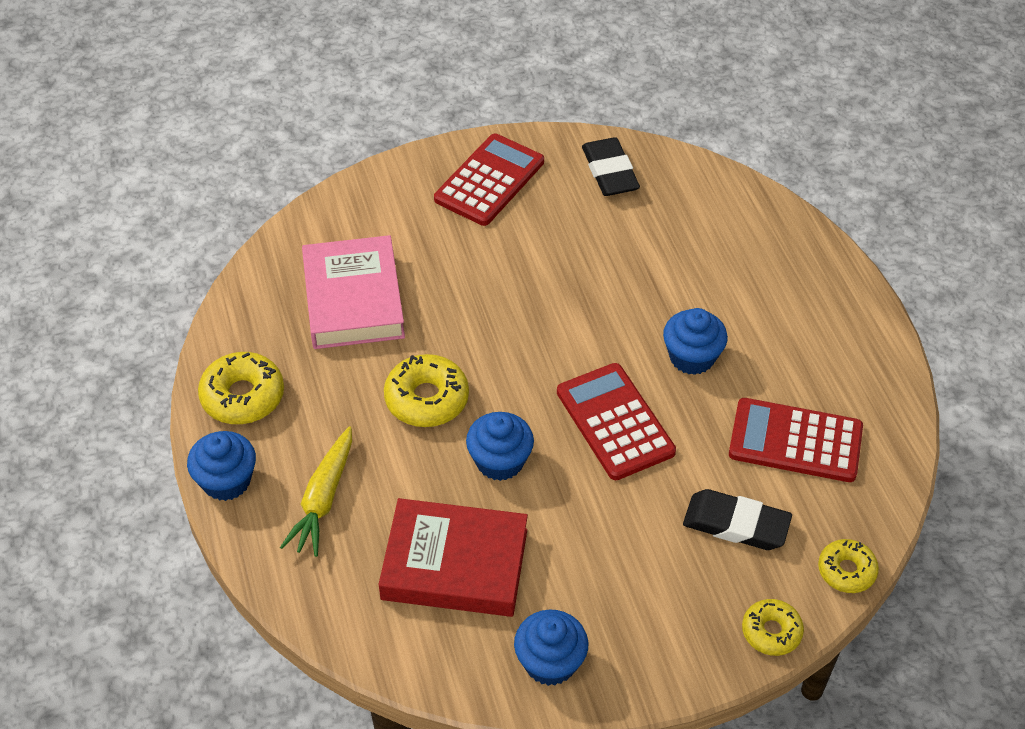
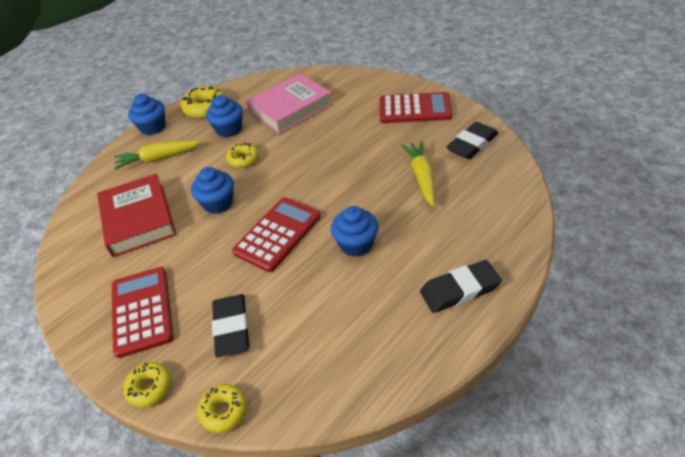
camera: 65 degrees right, 5 degrees down
yellow donut [384,354,469,427] -> yellow donut [226,143,259,168], size x0.65
blue cupcake [514,610,588,686] -> blue cupcake moved to [206,95,243,137]
red calculator [729,398,863,482] -> red calculator moved to [112,267,173,358]
none -> yellow carrot [401,141,435,207]
none -> black eraser [420,260,502,313]

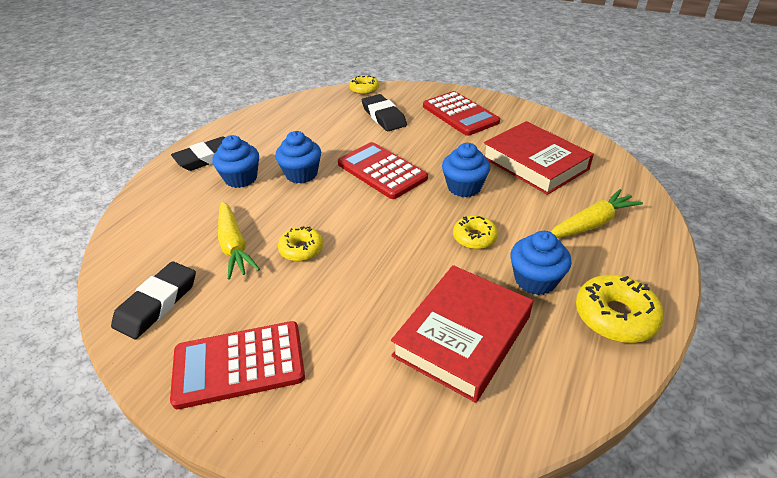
camera: 160 degrees right, 5 degrees down
yellow donut [123,362,172,407] -> yellow donut moved to [278,226,323,261]
blue cupcake [128,94,166,135] -> blue cupcake moved to [212,135,259,188]
red calculator [232,197,321,272] -> red calculator turned 120 degrees clockwise [338,142,428,199]
pink book [247,73,332,134] -> red book [391,265,533,403]

